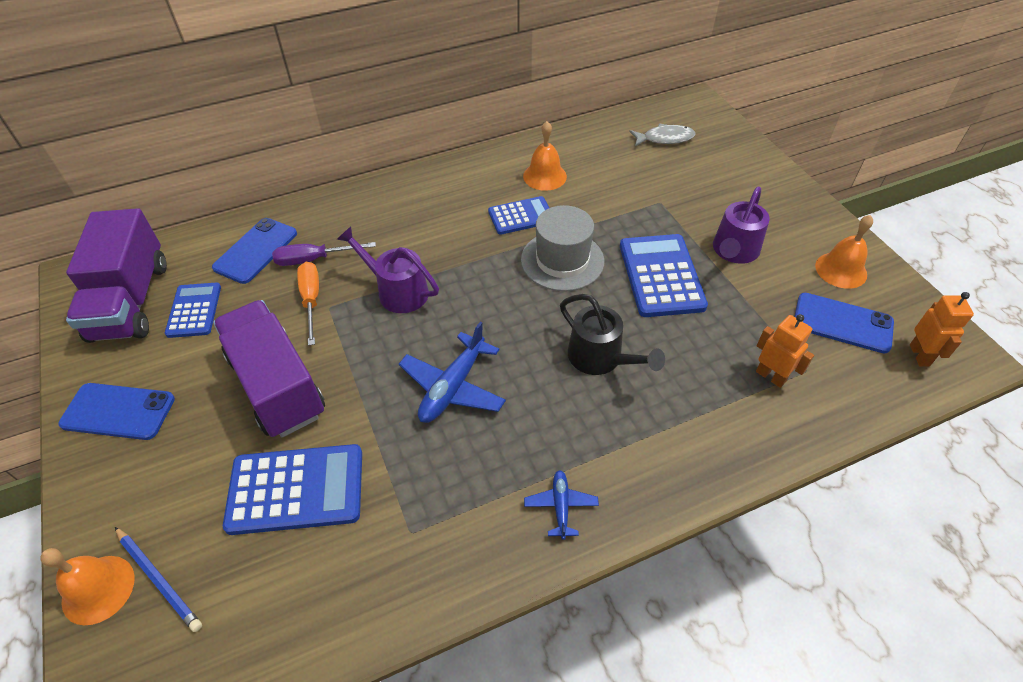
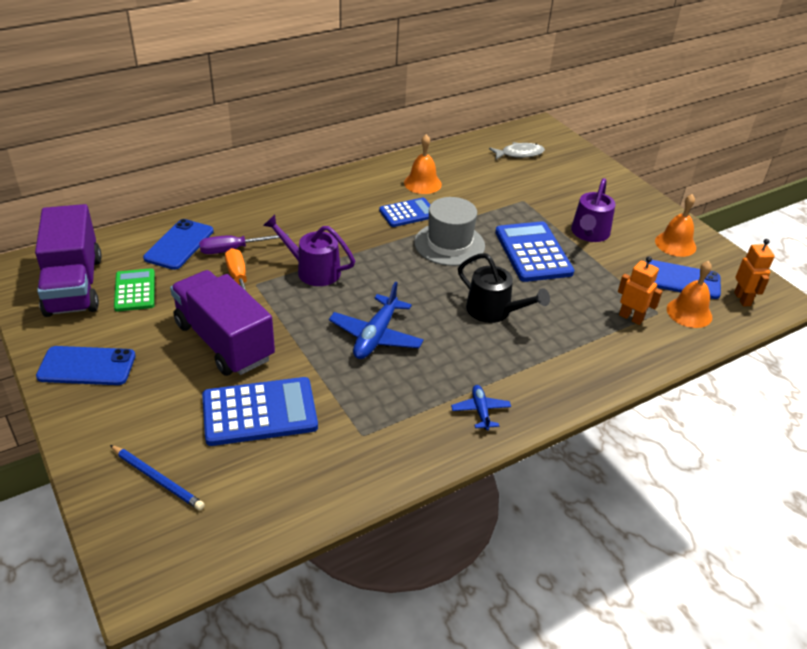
camera: 10 degrees left, 10 degrees down
orange bell [40,548,135,625] -> orange bell moved to [667,261,712,328]
blue calculator [165,282,221,338] -> green calculator [114,268,155,312]

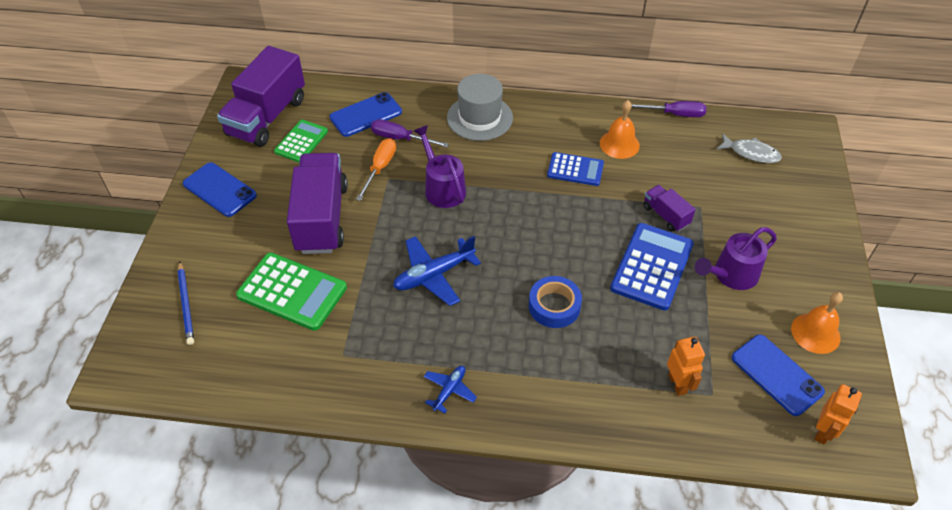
camera: 40 degrees right, 10 degrees up
blue calculator [202,377,318,446] -> green calculator [236,253,347,331]
grey hat [414,197,485,266] -> grey hat moved to [447,74,513,141]
black watering can [458,253,550,323] -> blue tape [529,276,582,328]
orange bell [667,261,712,328] -> none
none -> purple screwdriver [632,101,706,117]
none -> purple truck [643,185,696,231]

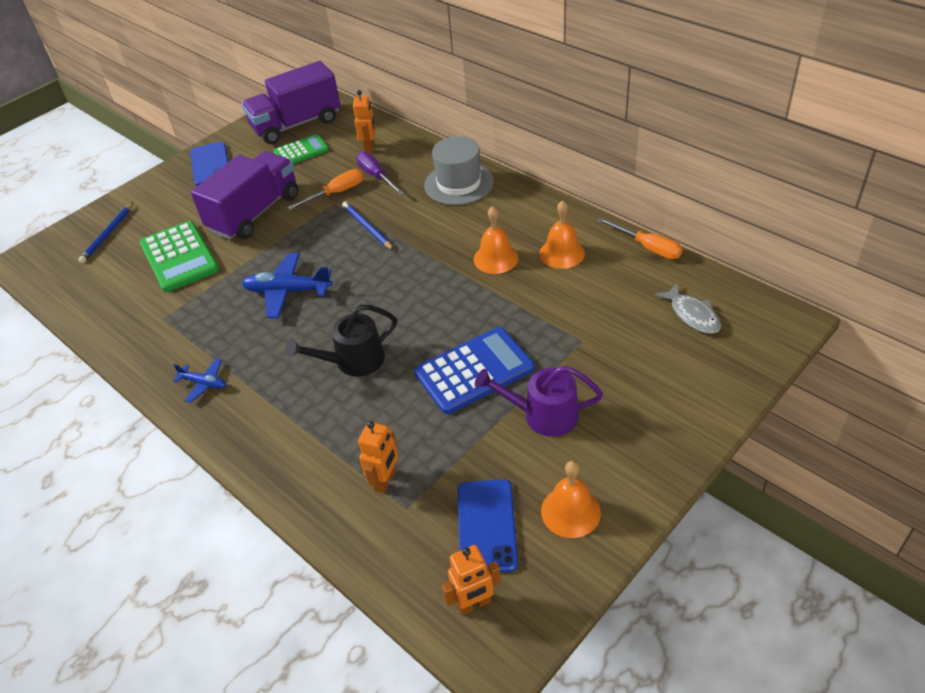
camera: 40 degrees right, 5 degrees down
blue phone [329,92,402,137] -> orange robot [353,90,376,154]
purple watering can [414,125,466,208] -> blue pencil [342,201,394,250]
blue plane [424,366,477,413] -> blue plane turned 45 degrees clockwise [173,359,226,403]
blue tape [529,276,582,328] -> black watering can [285,304,397,377]
blue calculator [547,152,604,186] -> orange bell [474,206,519,274]
purple screwdriver [632,101,706,117] -> orange screwdriver [598,218,682,259]
purple truck [643,185,696,231] -> none

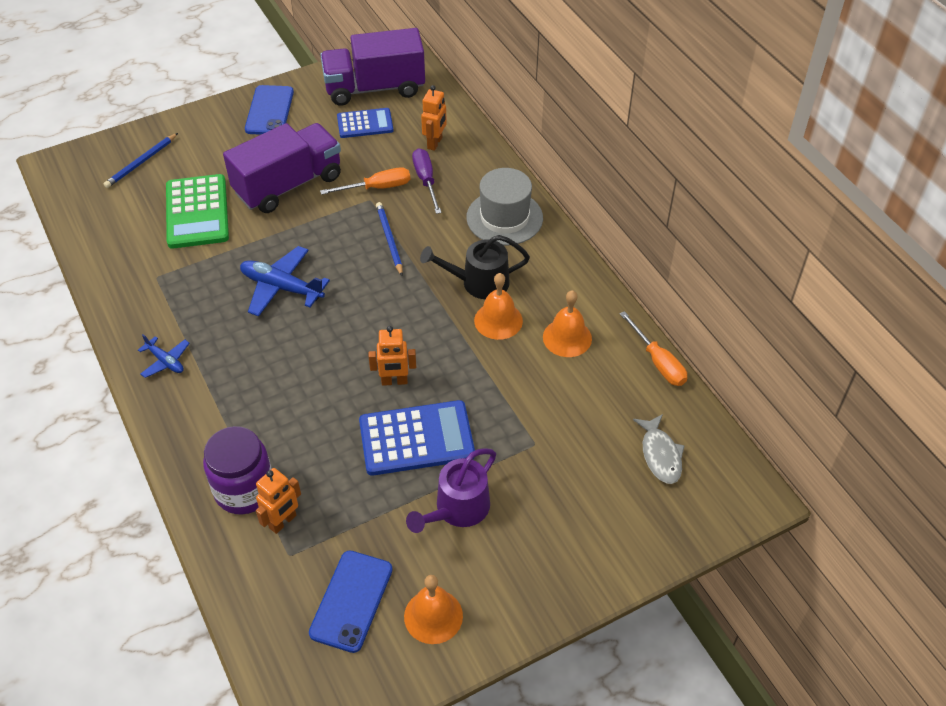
camera: 15 degrees right, 5 degrees up
green calculator [273,134,329,164] -> blue calculator [337,108,394,138]
black watering can [285,304,397,377] -> black watering can moved to [420,235,530,299]
orange robot [442,545,501,615] -> orange robot moved to [368,326,416,386]
purple watering can [475,366,603,437] -> purple watering can turned 75 degrees counterclockwise [406,448,496,533]
none -> purple jar [203,426,272,515]

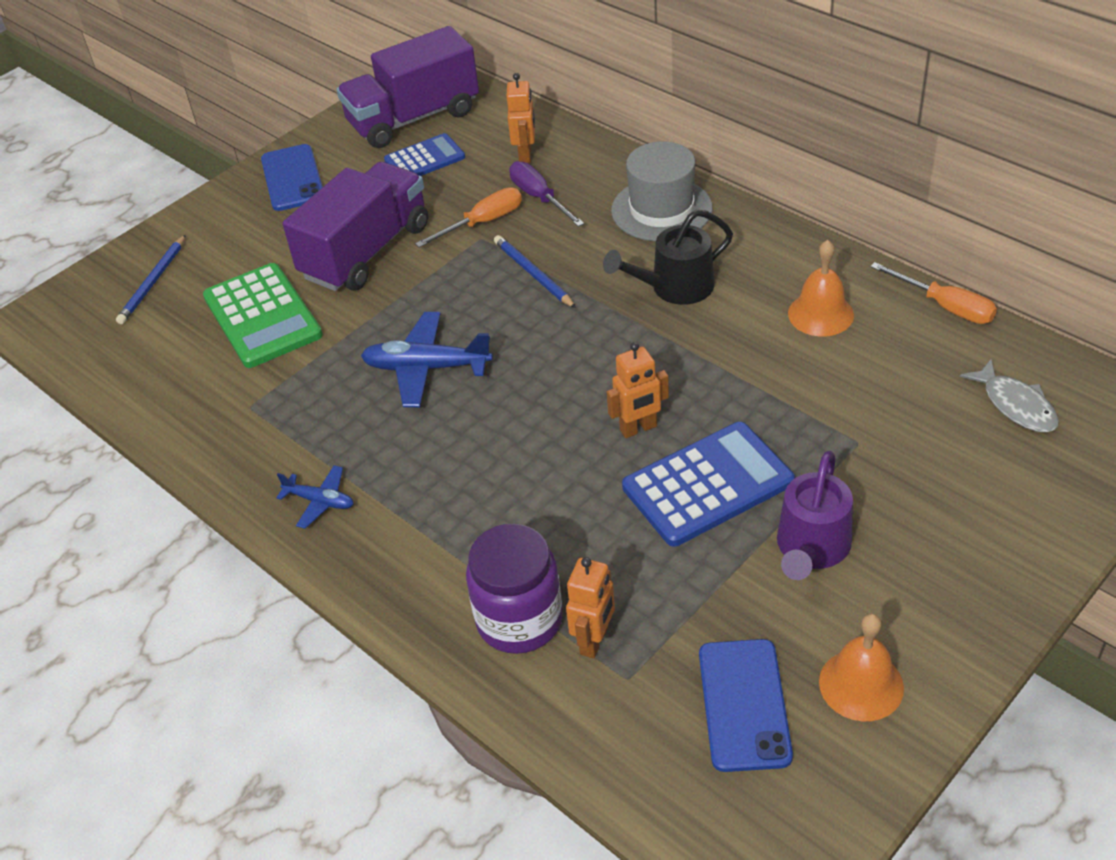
camera: 15 degrees left, 5 degrees down
orange bell [474,273,523,340] -> none

